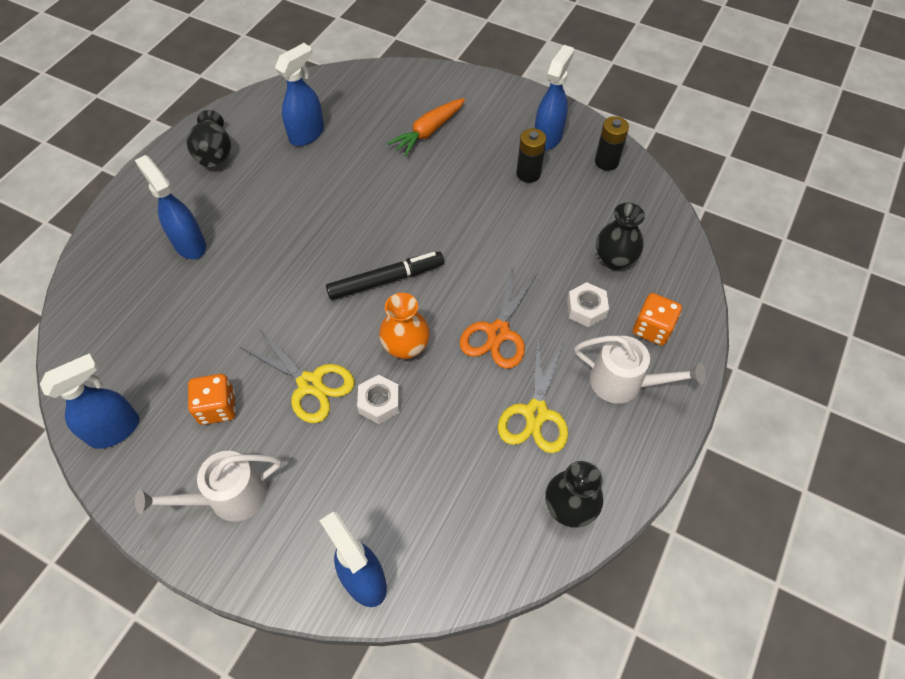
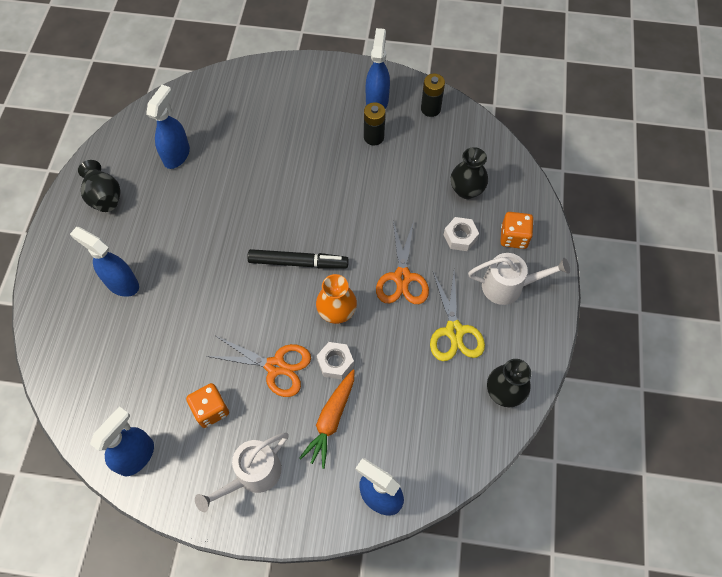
camera: 20 degrees left, 5 degrees up
yellow scissors [240,328,355,423] -> orange scissors [206,336,311,397]
black marker [326,252,444,300] -> black marker turned 45 degrees clockwise [247,249,349,269]
orange carrot [387,98,465,157] -> orange carrot moved to [299,370,355,469]

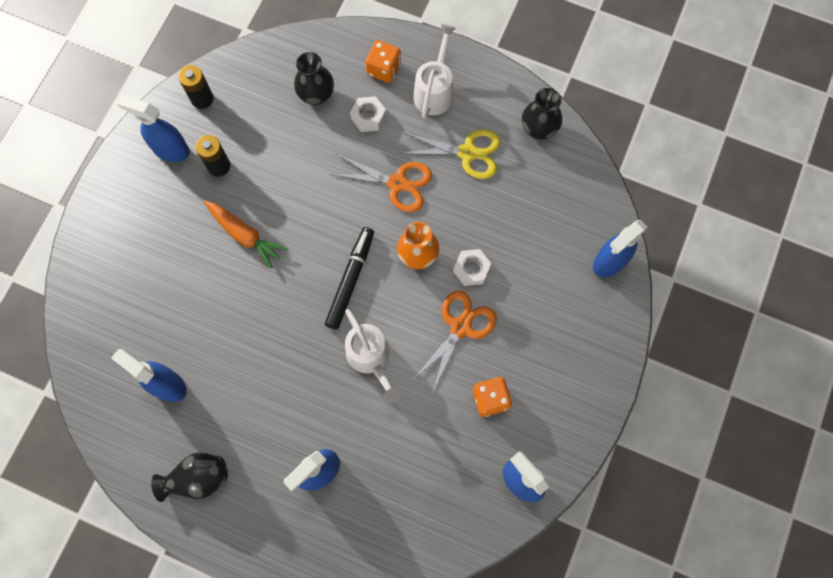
camera: 75 degrees left, 10 degrees up
white watering can [195,433,289,512] -> white watering can moved to [345,309,401,403]
orange carrot [299,370,355,469] -> orange carrot moved to [204,200,288,269]

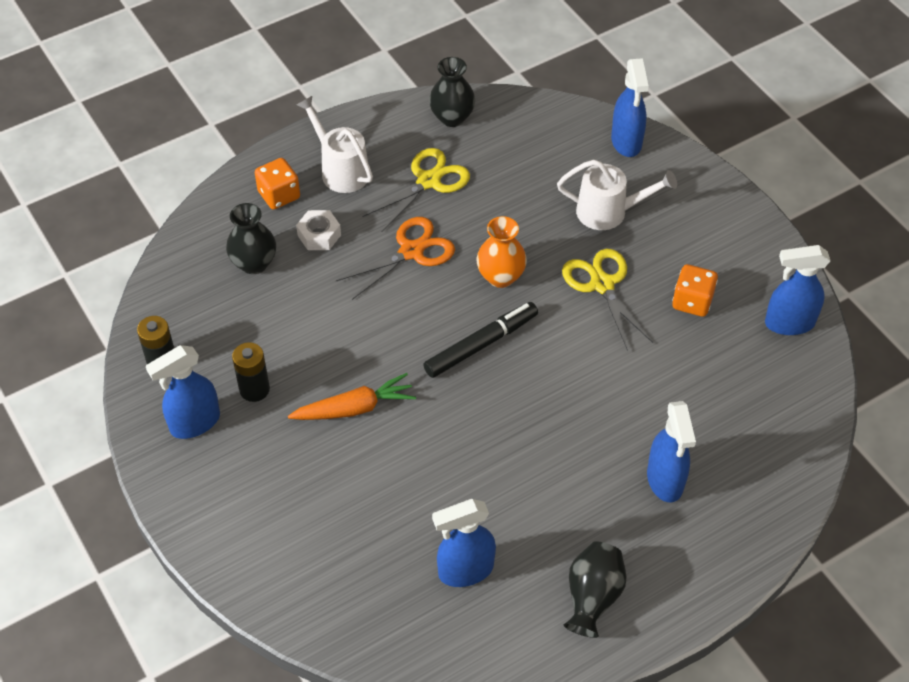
camera: 55 degrees left, 20 degrees down
black marker [325,227,374,330] -> black marker turned 90 degrees clockwise [423,302,538,378]
white watering can [345,309,401,403] -> white watering can moved to [557,160,677,230]
orange scissors [414,290,497,391] -> yellow scissors [562,249,653,351]
white nut [453,249,491,286] -> none

